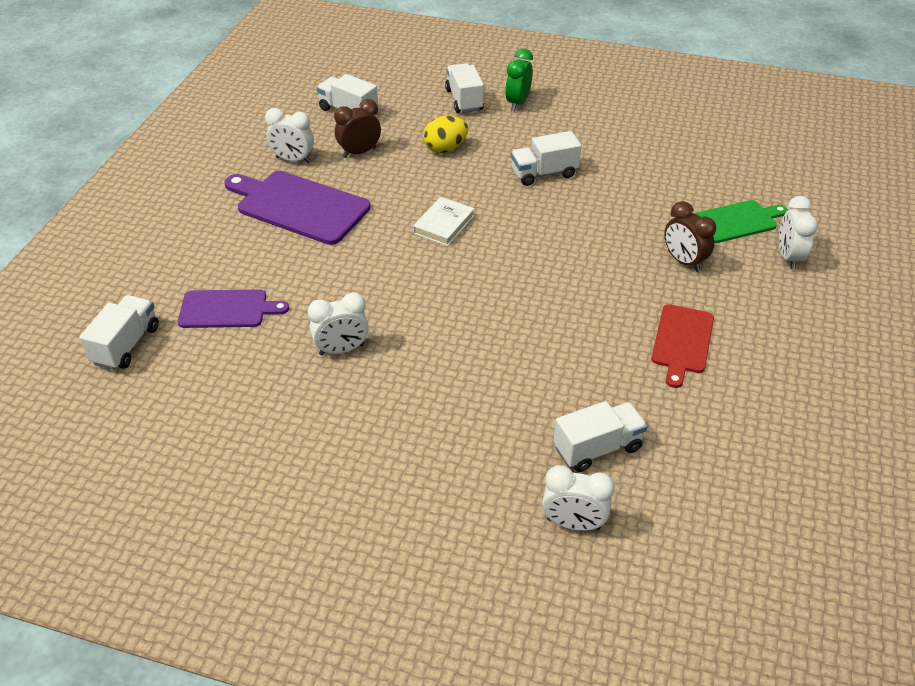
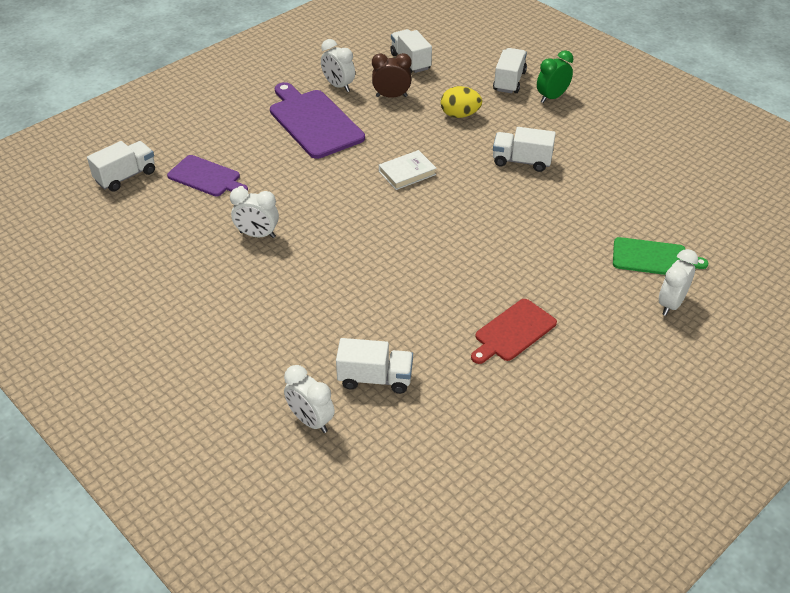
camera: 30 degrees right, 0 degrees up
brown clock [664,201,716,272] -> none

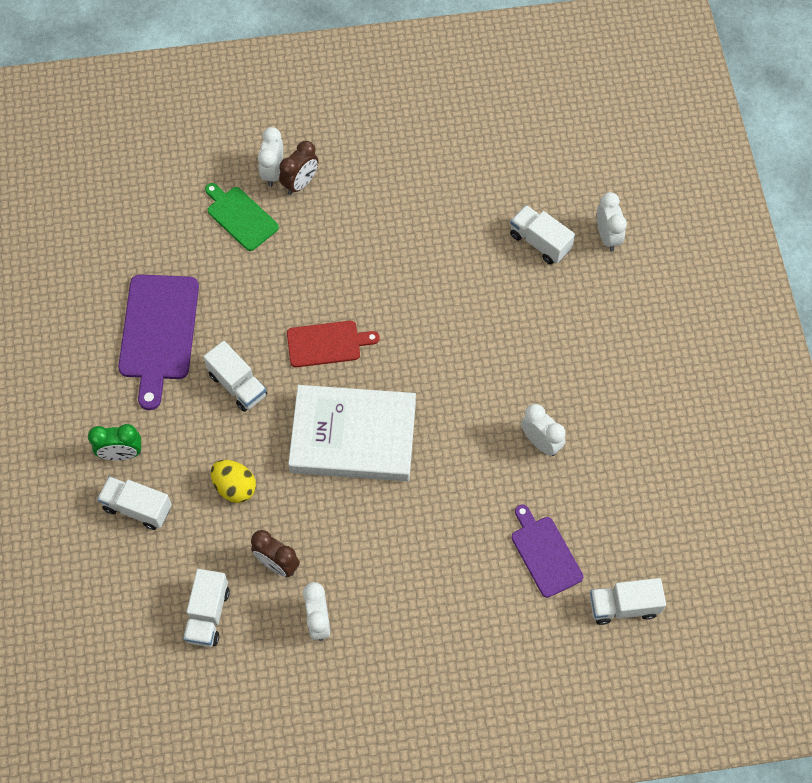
camera: 145 degrees left, 20 degrees up
purple cutting board [270,82,365,159] -> purple cutting board moved to [118,274,199,410]
white book [379,150,436,190] -> white book [288,385,416,481], size x2.26
red cutting board [471,299,557,364] -> red cutting board moved to [287,321,380,367]
white truck [493,48,527,93] -> white truck turned 60 degrees clockwise [97,476,172,530]
white clock [659,249,698,316] -> white clock turned 120 degrees clockwise [258,127,283,187]
none -> brown clock [279,141,318,195]

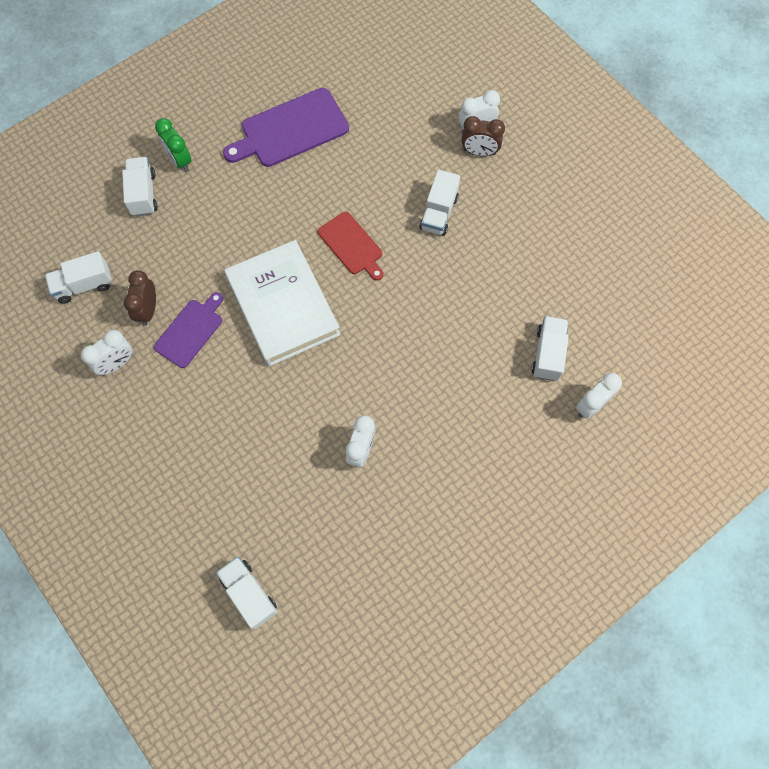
camera: 60 degrees right, 5 degrees up
white truck [203,341,267,412] -> white truck moved to [419,170,460,236]
green cutting board [205,183,279,251] -> none
yellow egg [211,460,256,503] -> none
purple cutting board [512,504,583,598] -> purple cutting board moved to [154,292,223,368]

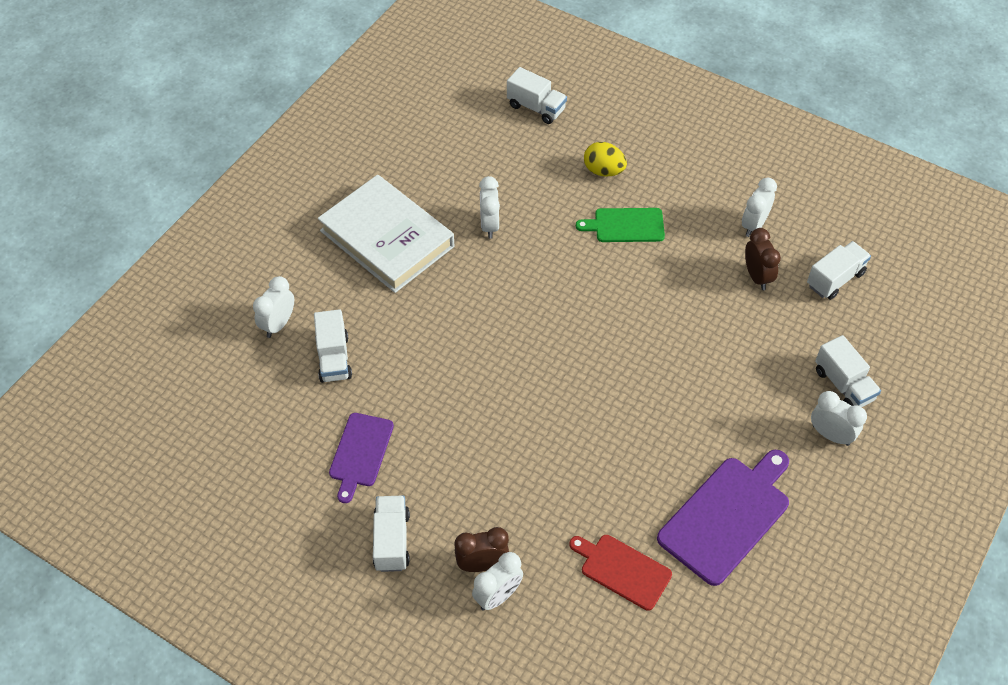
camera: 160 degrees right, 15 degrees down
purple cutting board [154,292,223,368] -> purple cutting board moved to [329,413,394,503]
green clock [155,118,192,172] -> white clock [811,391,867,446]
white book [224,240,341,366] -> white book moved to [318,175,454,293]
red cutting board [318,212,383,281] -> red cutting board moved to [569,535,672,611]
white truck [419,170,460,236] -> white truck moved to [373,495,410,572]
none -> green cutting board [576,208,665,242]
none -> yellow egg [584,142,627,177]

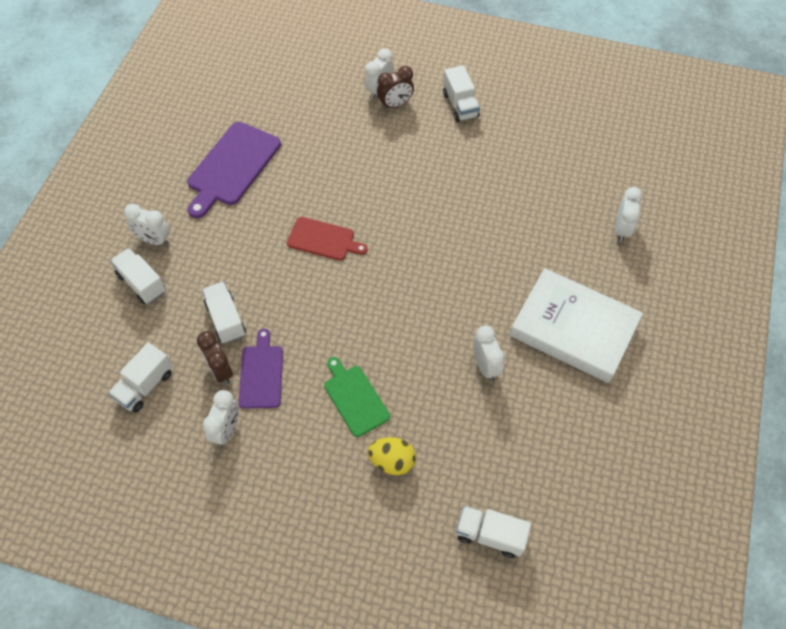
camera: 165 degrees right, 5 degrees up
white truck [314,309,352,383] -> white truck moved to [202,282,246,344]
purple cutting board [329,413,394,503] -> purple cutting board moved to [238,329,283,409]
red cutting board [569,535,672,611] -> red cutting board moved to [287,217,367,261]
green cutting board [576,208,665,242] -> green cutting board turned 105 degrees counterclockwise [324,357,390,437]

